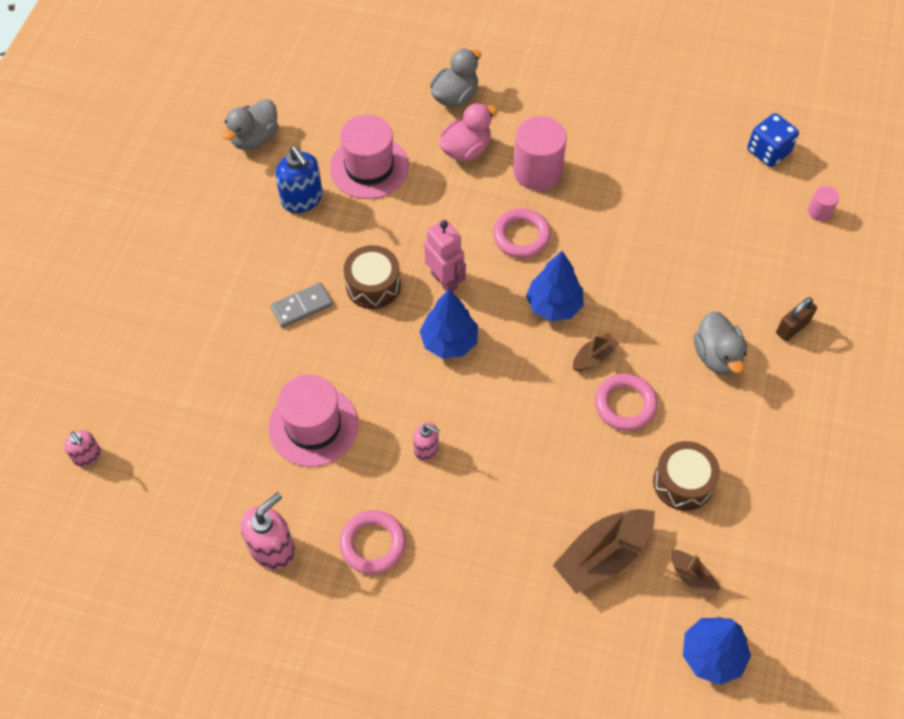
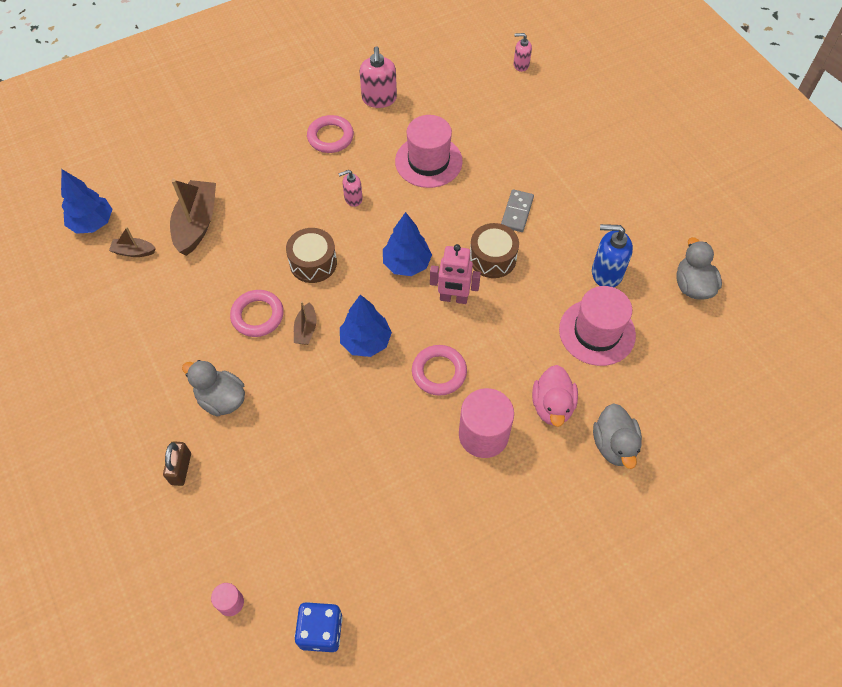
camera: 135 degrees right, 0 degrees up
brown drum [653,441,720,511] -> brown drum moved to [286,228,337,283]

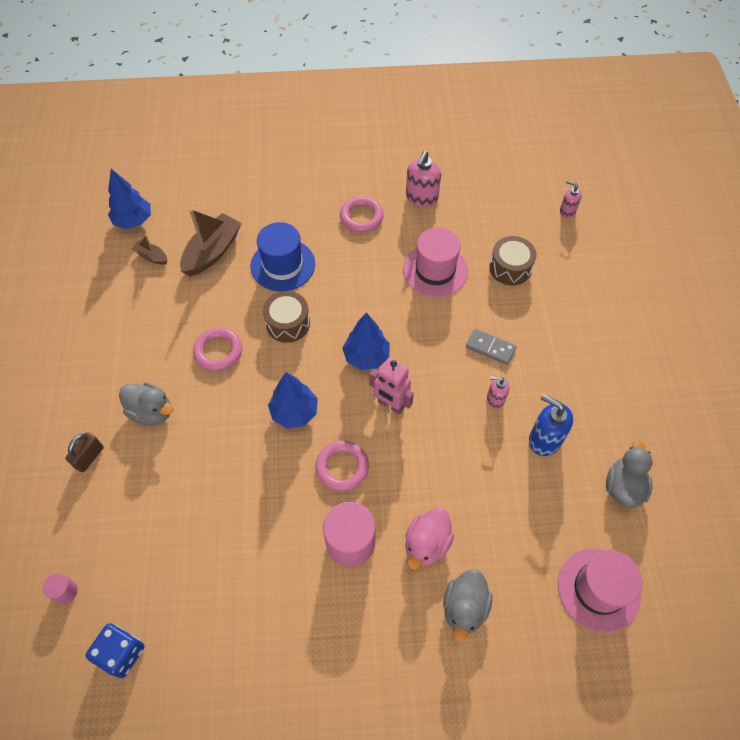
camera: 25 degrees right, 0 degrees up
grey duck [182,360,245,417] -> grey duck turned 150 degrees clockwise [119,382,173,425]
brown boat [294,301,317,345] -> none
pink soap dispenser [338,170,363,207] -> pink soap dispenser moved to [487,376,509,409]
brown drum [470,223,519,278] -> brown drum moved to [489,236,536,286]
grey domino [501,189,534,232] -> grey domino turned 75 degrees clockwise [466,329,517,365]
pink hat [559,286,636,366] -> pink hat moved to [558,548,643,632]
none -> blue hat [250,222,315,292]

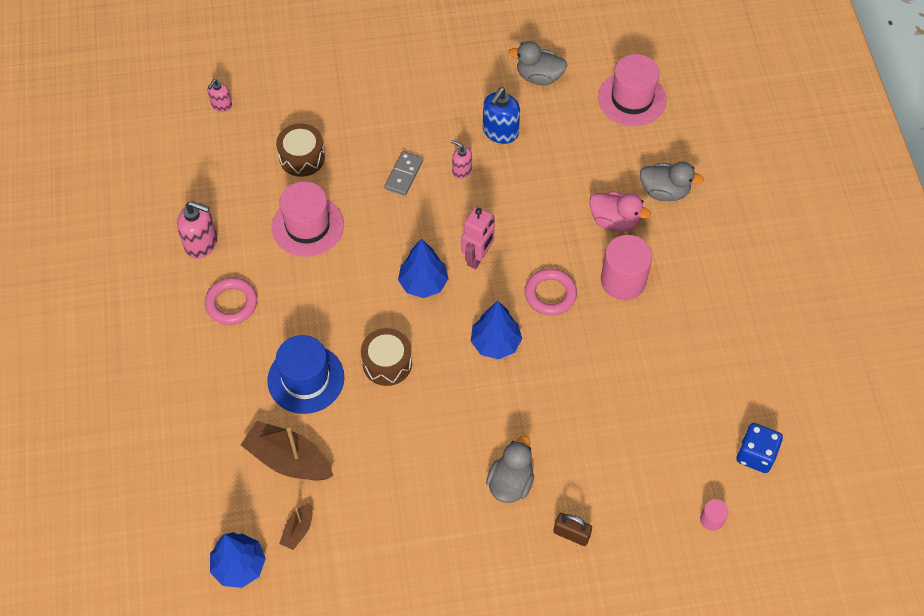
camera: 95 degrees left, 0 degrees up
pink ring [193,327,242,371] -> none
pink soap dispenser [487,376,509,409] -> pink soap dispenser turned 120 degrees clockwise [451,140,472,179]

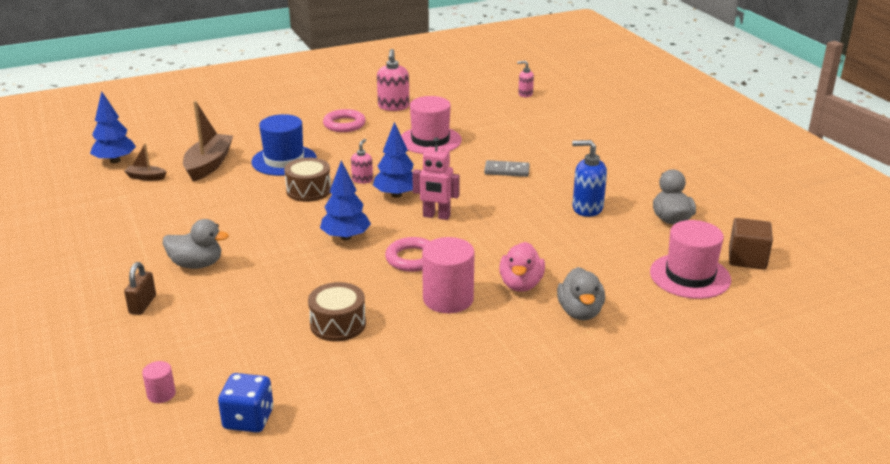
camera: 75 degrees right, 30 degrees down
brown drum [276,123,325,177] -> brown drum moved to [308,282,366,342]
pink soap dispenser [451,140,472,179] -> pink soap dispenser moved to [351,139,373,184]
none -> brown cube [729,218,773,270]

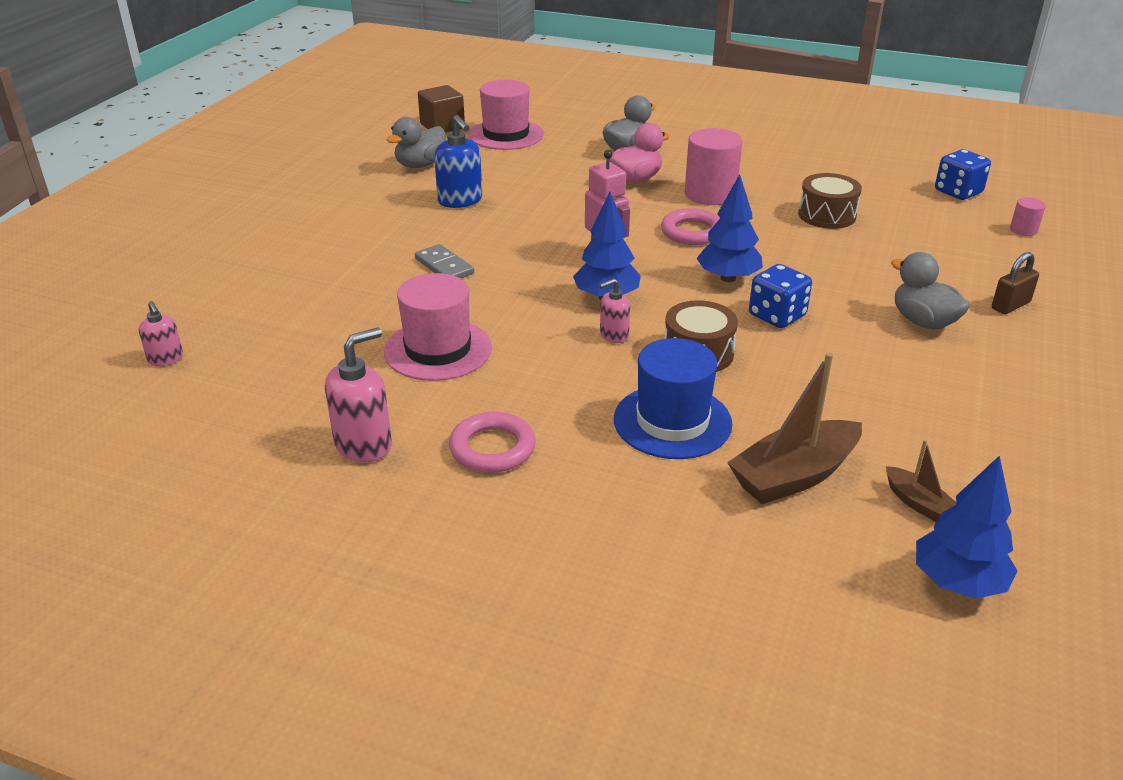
camera: 135 degrees left, 5 degrees up
none -> blue dice [749,264,812,328]

